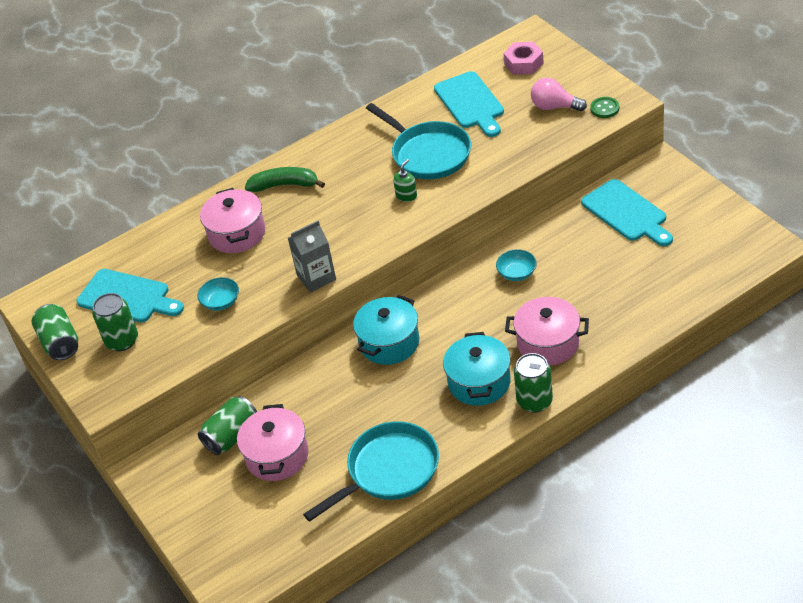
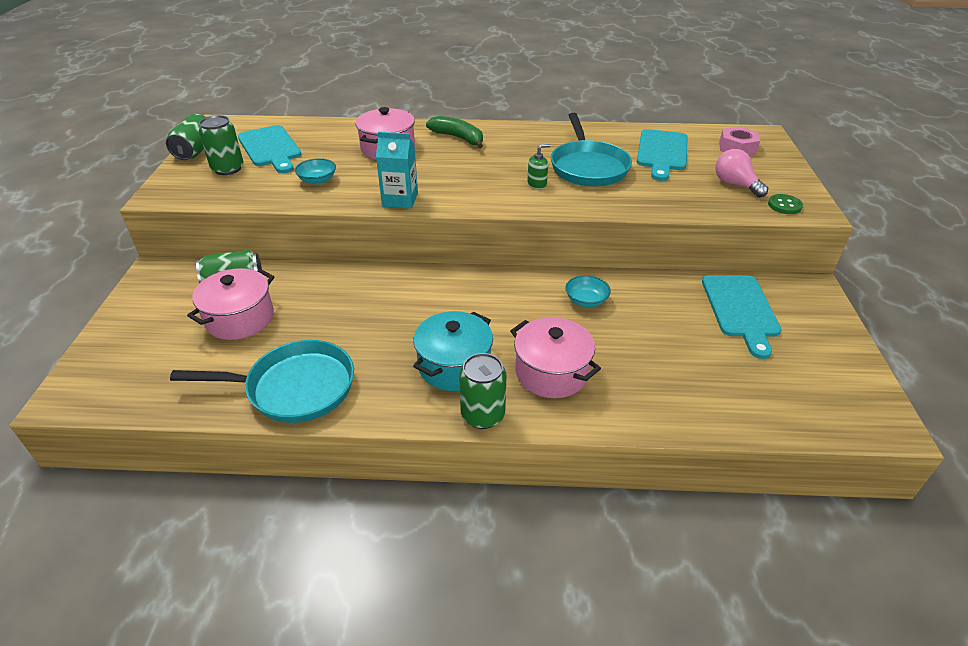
camera: 30 degrees right, 5 degrees down
grey carton [288,221,336,293] -> turquoise carton [376,132,418,209]
turquoise pot [353,295,419,365] -> none

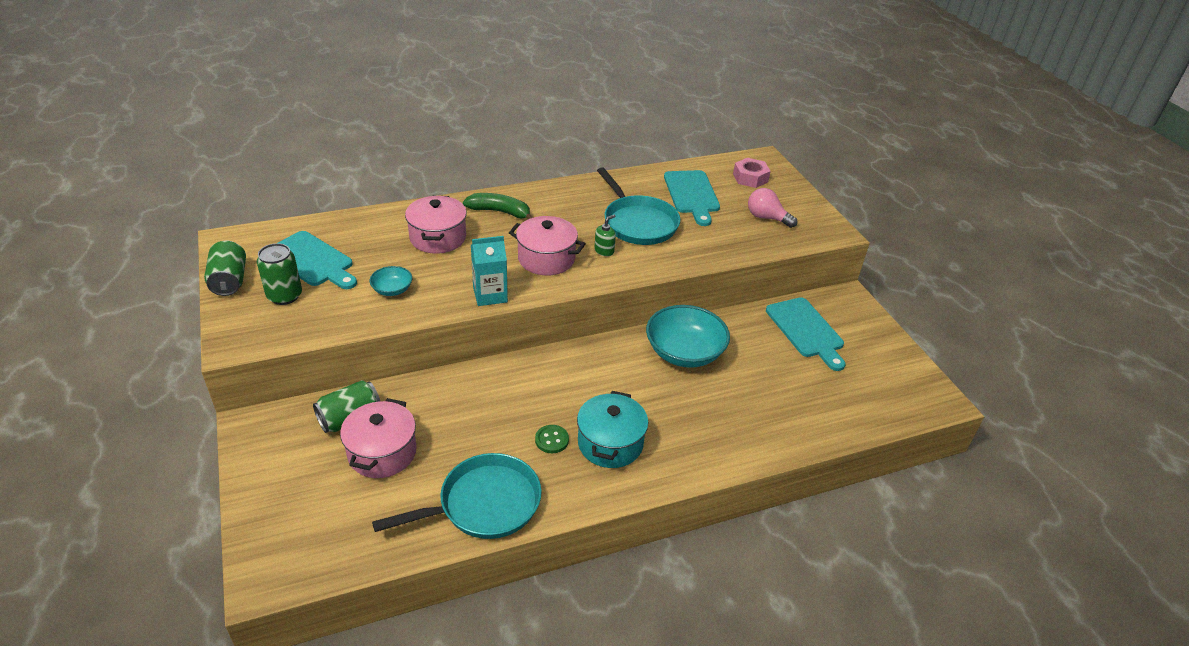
camera: 25 degrees left, 0 degrees up
green can [459,353,507,429] -> none
pink pot [510,317,601,398] -> pink pot moved to [509,216,586,275]
turquoise bowl [565,275,611,307] -> turquoise bowl [646,305,730,368], size x2.05
green button [768,194,803,214] -> green button moved to [535,425,569,453]

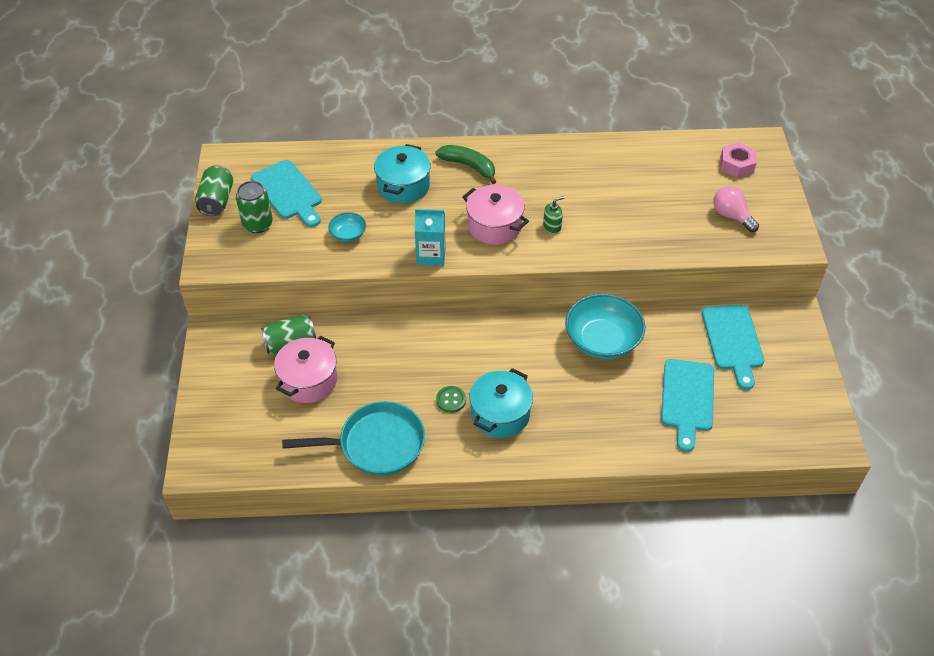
camera: 20 degrees right, 10 degrees up
pink pot [405,196,467,254] -> turquoise pot [374,144,431,204]
turquoise pan [597,167,680,245] -> none
turquoise cutting board [664,170,720,226] -> turquoise cutting board moved to [661,359,714,452]

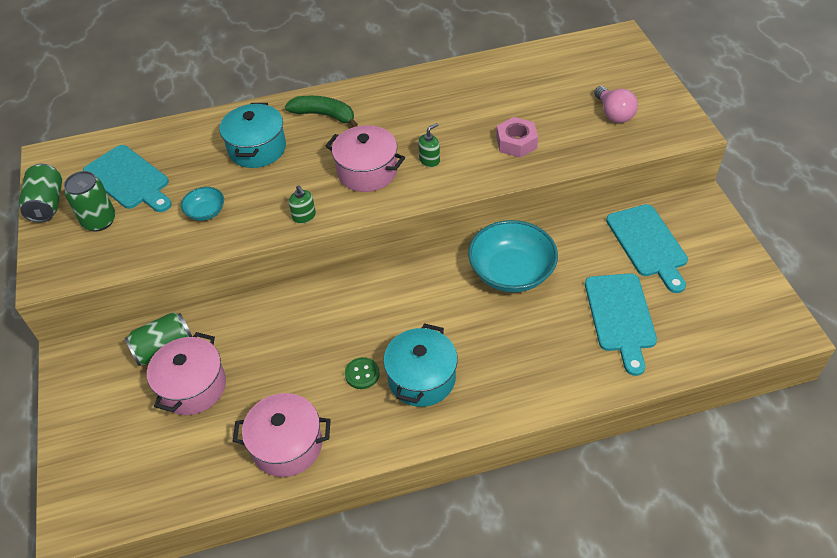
camera: 10 degrees left, 0 degrees up
turquoise pan [282,401,425,476] -> pink pot [233,393,331,477]
turquoise carton [415,209,446,266] -> green soap dispenser [289,185,316,224]
pink light bulb [713,186,759,232] -> pink light bulb turned 150 degrees counterclockwise [594,86,638,123]
pink nut [720,142,757,178] -> pink nut moved to [496,117,538,158]

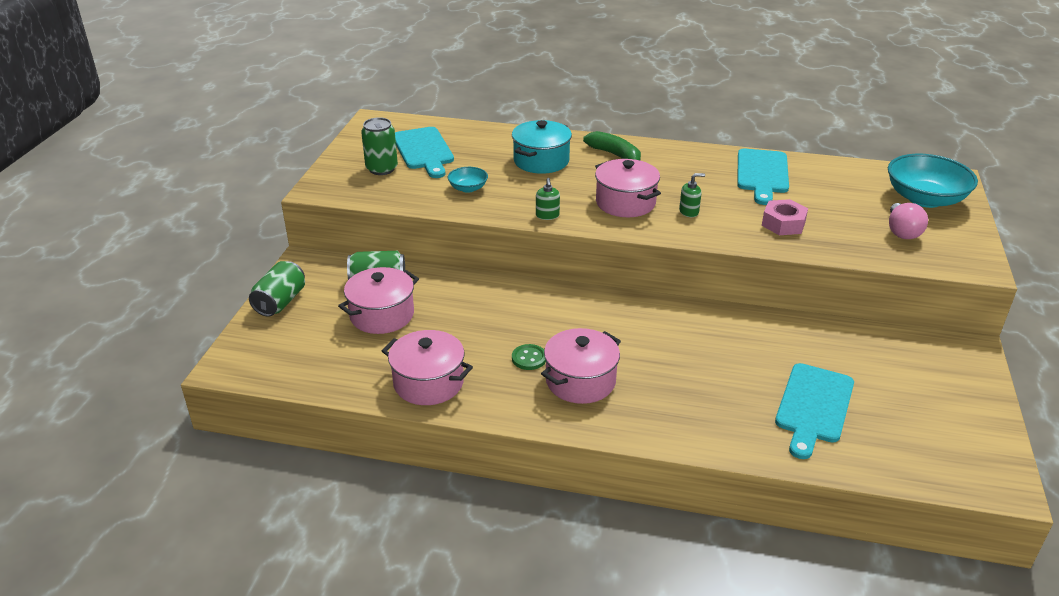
camera: 25 degrees right, 15 degrees down
green can [19,164,62,223] -> green can moved to [249,261,305,317]
turquoise pot [383,323,458,407] -> pink pot [541,328,621,404]
turquoise bowl [468,220,558,292] -> turquoise bowl moved to [888,154,978,208]
turquoise cutting board [606,204,688,293] -> turquoise cutting board moved to [737,149,789,205]

